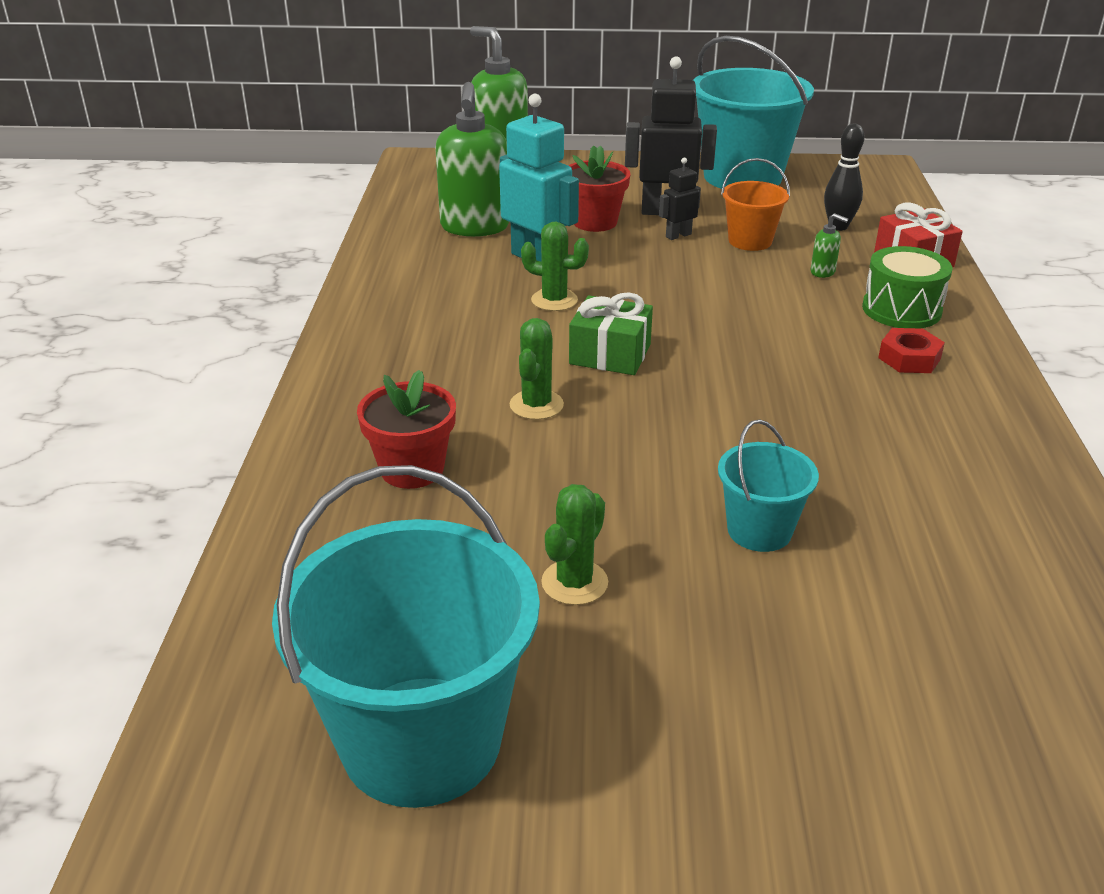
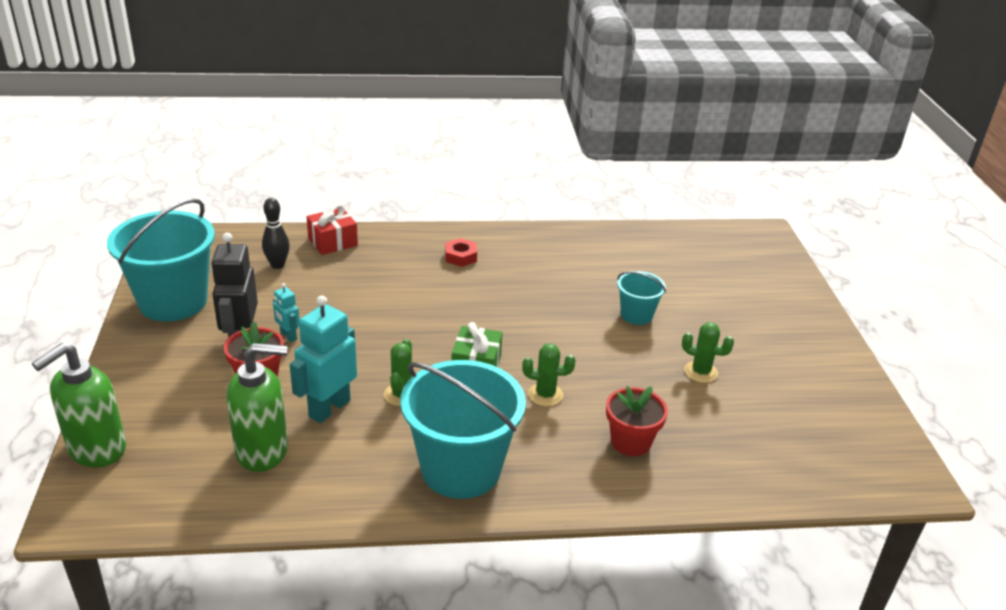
camera: 100 degrees left, 0 degrees up
turquoise bucket [272,465,540,808] -> turquoise bucket moved to [400,360,526,499]
black robot [659,158,701,240] -> turquoise robot [273,283,300,342]
orange bucket [721,158,790,251] -> none
green soap dispenser [810,213,848,278] -> none
green drum [862,246,952,328] -> none

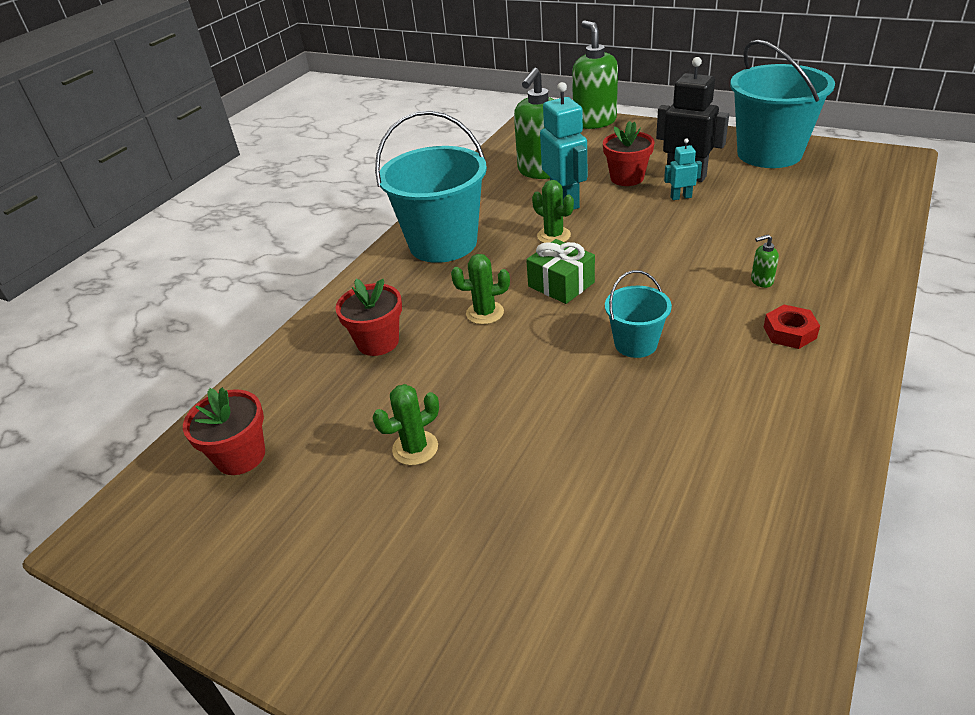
camera: 130 degrees right, 5 degrees up
black bowling pin [262,198,290,269] -> none
red gift [306,204,358,255] -> none
green cactus [522,343,576,406] -> green cactus turned 45 degrees clockwise [451,254,510,325]
turquoise bucket [617,271,666,325] -> turquoise bucket moved to [605,270,672,358]
none -> red flower pot [183,387,265,475]
none -> green soap dispenser [751,234,779,288]

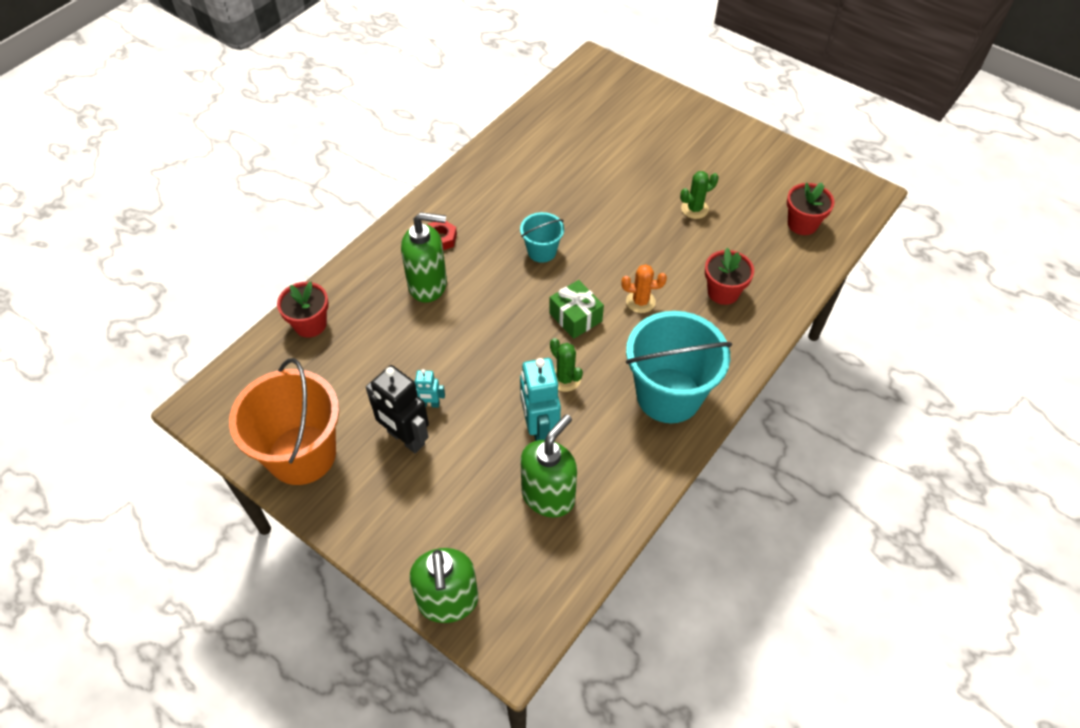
camera: 175 degrees left, 15 degrees up
green cactus [451,254,510,325] -> orange cactus [621,264,667,313]
red flower pot [603,121,655,186] -> red flower pot moved to [277,282,329,338]
turquoise bucket [730,40,835,168] -> orange bucket [229,358,339,485]
green soap dispenser [751,234,779,288] -> green soap dispenser [401,212,447,303], size x2.48

